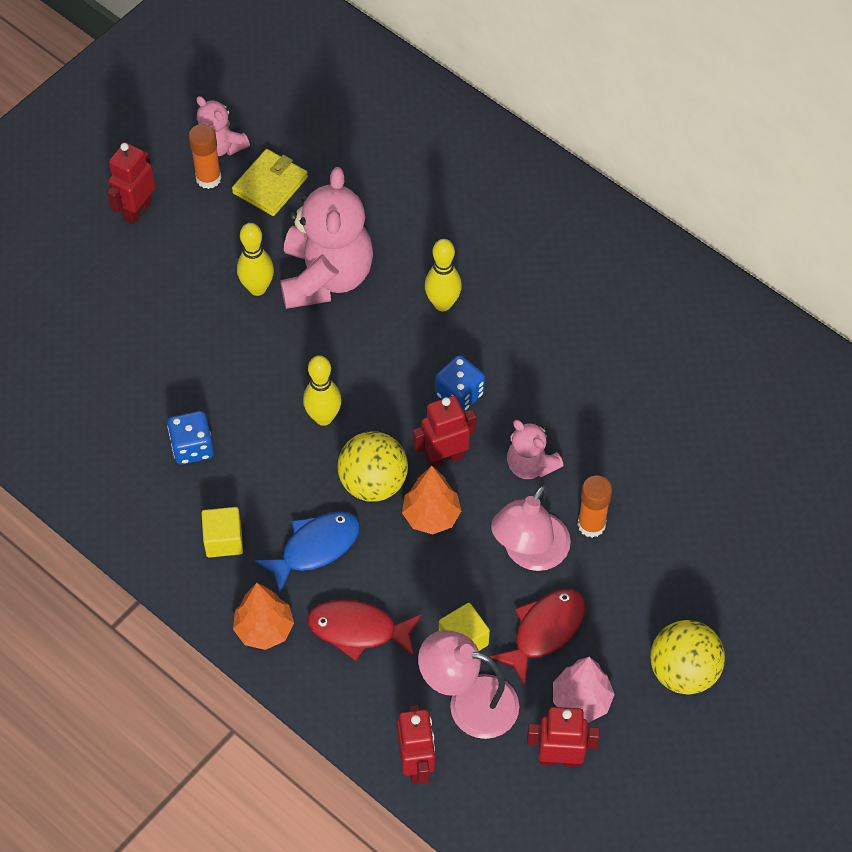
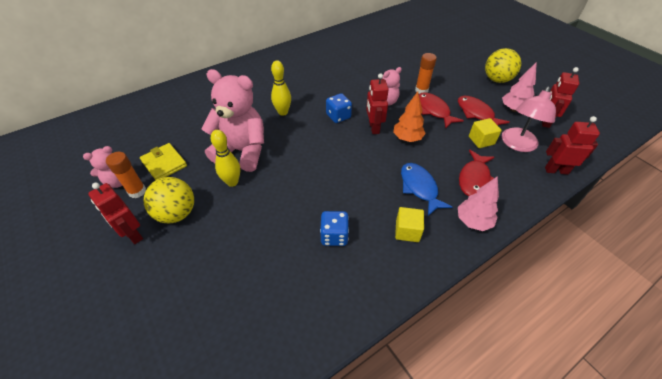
camera: 75 degrees left, 10 degrees down
orange tree [233,583,294,650] -> pink tree [458,176,499,231]
yellow bowling pin [303,355,342,426] -> none
yellow ball [337,432,408,502] -> yellow ball moved to [143,177,194,224]
pink lamp [491,485,571,571] -> red fish [419,92,464,128]

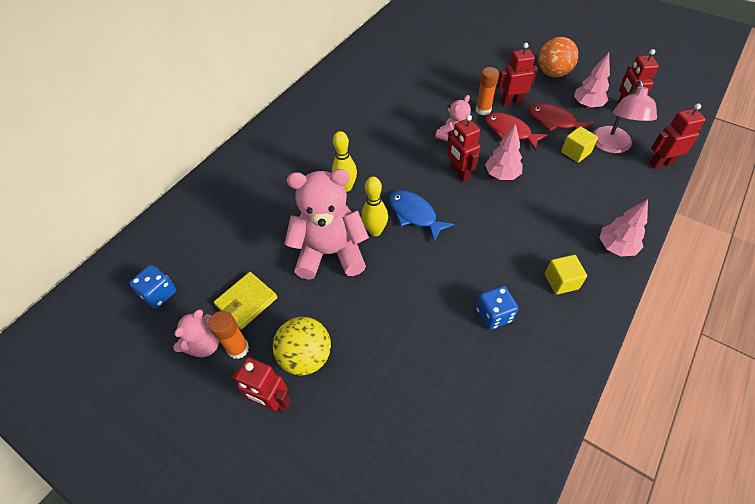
camera: 20 degrees left, 5 degrees up
yellow wallet [140,143,187,180] -> yellow wallet turned 75 degrees counterclockwise [214,272,277,329]
yellow bowling pin [211,130,240,187] -> yellow bowling pin moved to [361,177,388,236]
blue dice [326,93,352,123] -> blue dice moved to [129,265,176,308]
orange tree [393,91,426,142] -> pink tree [485,124,523,180]
blue fish [401,163,452,216] -> blue fish moved to [389,190,454,242]
red fish [459,150,494,196] -> none
yellow ball [485,48,521,83] -> orange ball [538,37,578,77]
none -> red robot [497,43,538,106]

